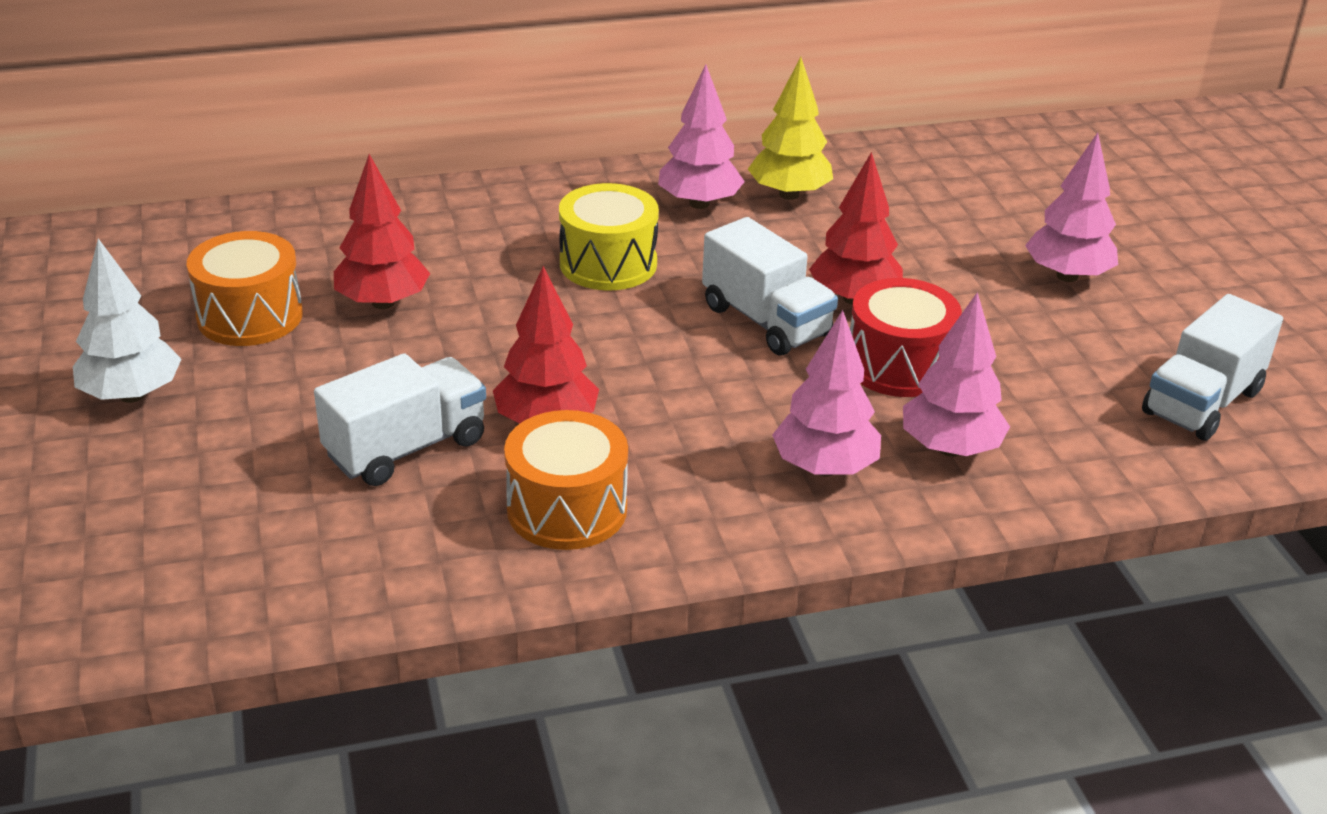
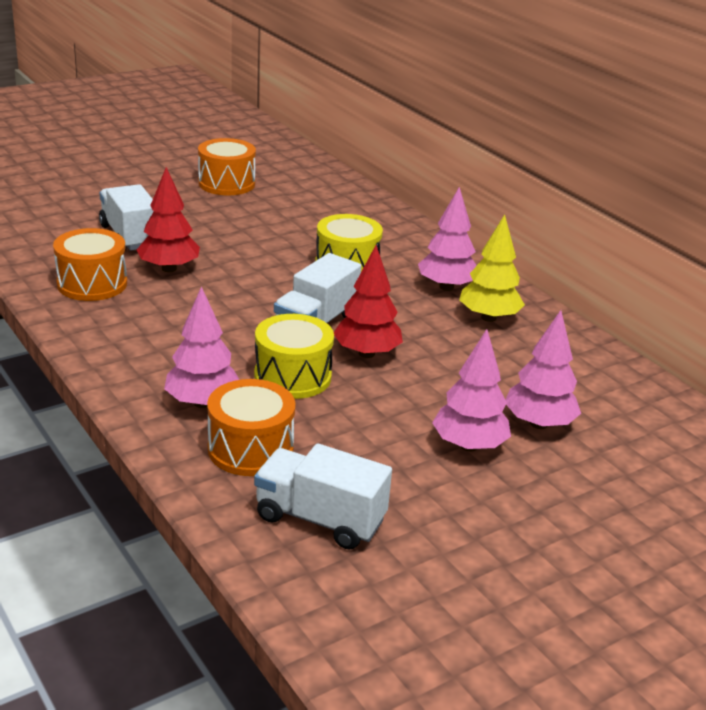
camera: 70 degrees right, 5 degrees down
white tree [73,238,181,403] -> none
white truck [314,353,486,486] -> white truck turned 150 degrees counterclockwise [99,184,154,251]
red tree [334,154,430,309] -> none
pink tree [772,310,881,476] -> pink tree moved to [505,310,581,429]
red drum [850,278,962,397] -> yellow drum [254,314,334,399]
none -> orange drum [207,379,296,476]

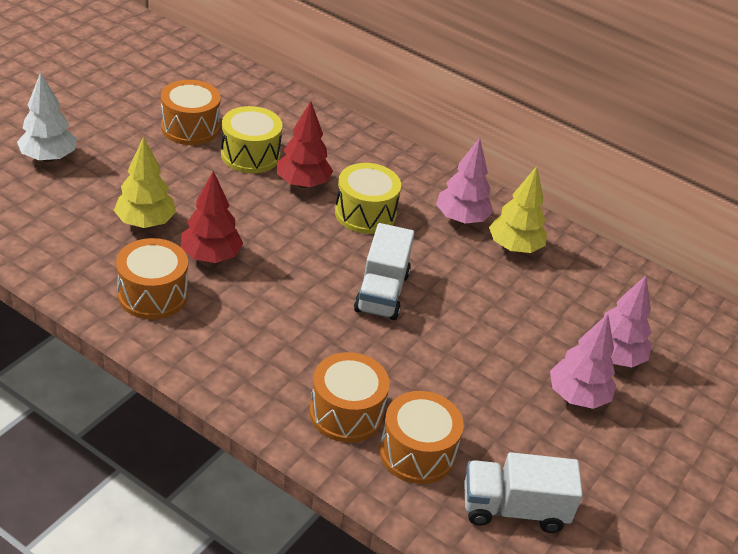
camera: 25 degrees left, 10 degrees up
white truck [99,184,154,251] -> yellow tree [114,136,176,228]
pink tree [164,286,239,408] -> orange drum [309,352,390,443]
yellow drum [254,314,334,399] -> yellow drum moved to [221,106,282,173]
red tree [334,245,403,358] -> red tree moved to [277,101,333,188]
none -> white tree [17,72,77,162]

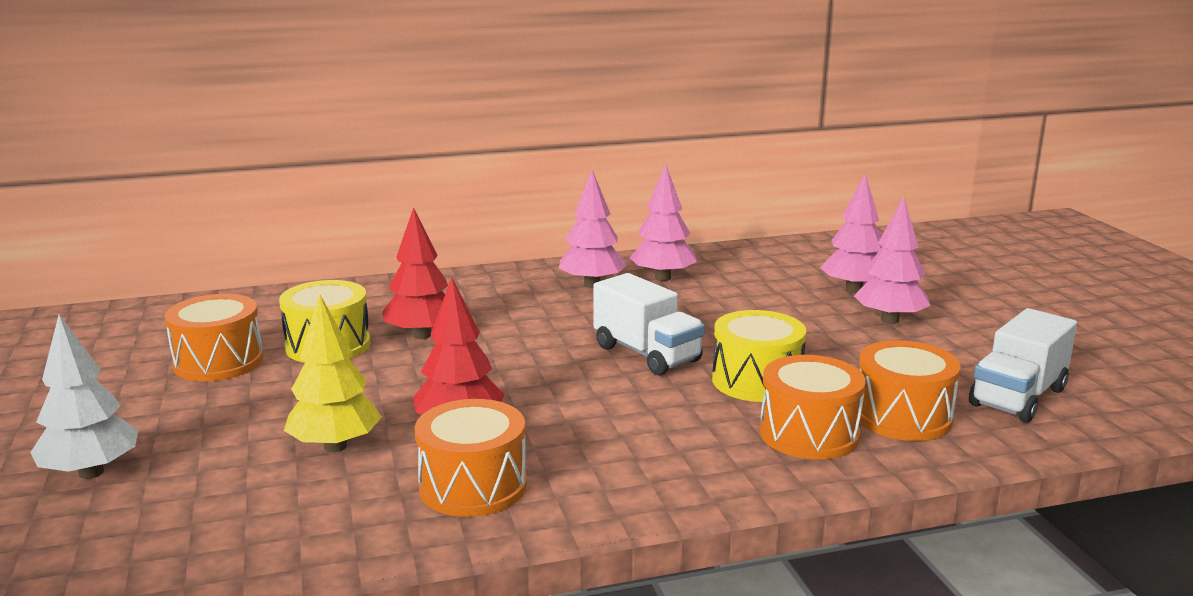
camera: 45 degrees left, 20 degrees down
yellow drum [335,163,401,234] -> yellow drum moved to [712,310,806,402]
yellow tree [489,166,547,253] -> pink tree [630,164,697,281]

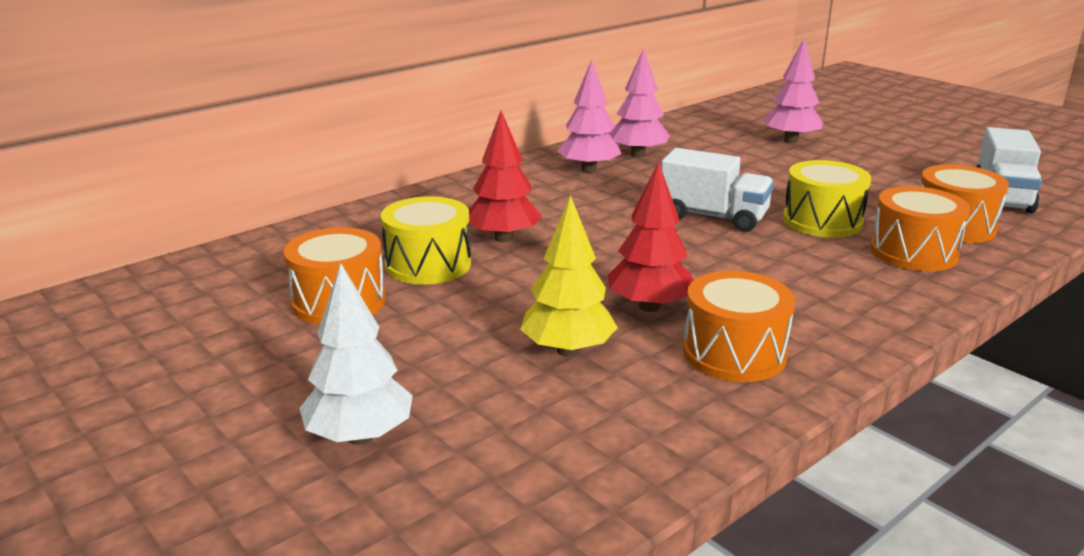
camera: 25 degrees left, 5 degrees up
pink tree [854,196,931,324] -> none

